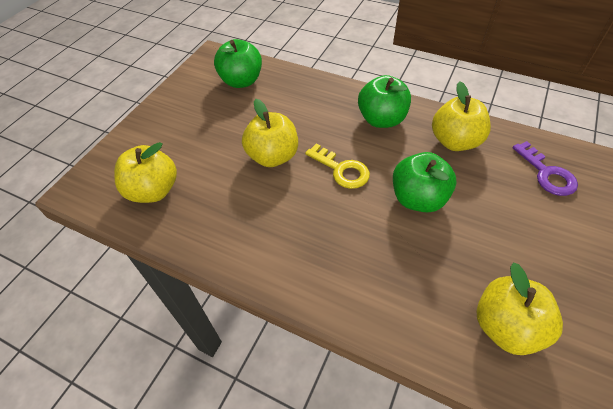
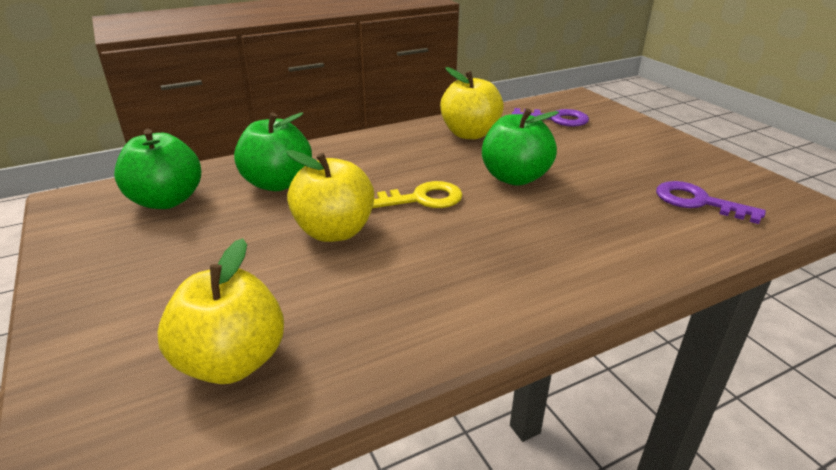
camera: 55 degrees left, 20 degrees down
green apple [358,75,411,128] -> green apple moved to [234,112,312,191]
yellow apple [477,262,563,355] -> purple key [656,181,766,224]

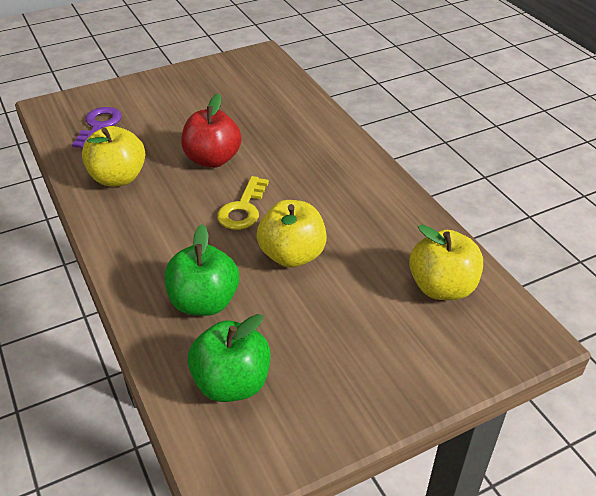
camera: 90 degrees left, 10 degrees up
yellow key [373,181,462,208] -> yellow key turned 150 degrees counterclockwise [217,176,269,230]
green apple [482,108,559,186] -> red apple [181,93,242,168]
purple key [656,181,766,224] -> none

